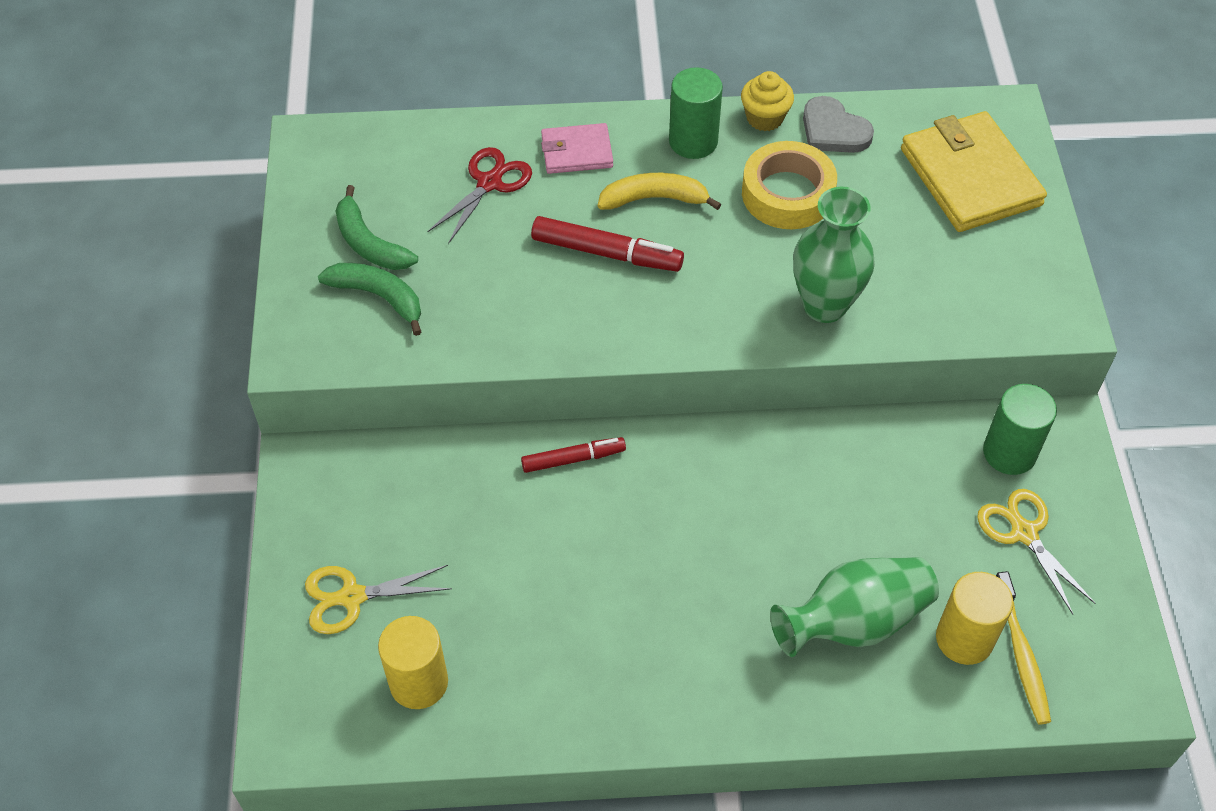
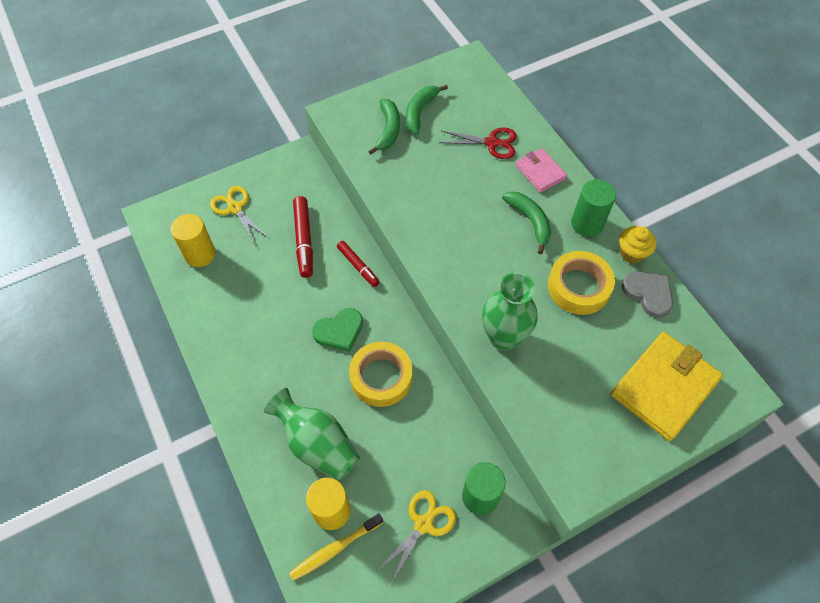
camera: 65 degrees right, 5 degrees up
red marker [531,216,684,272] -> red marker moved to [293,196,313,278]
yellow banana [598,173,721,210] -> green banana [502,192,551,254]
grey heart [803,96,874,153] -> grey heart turned 120 degrees clockwise [622,271,673,318]
none -> green heart [312,308,363,352]
none -> yellow tape [349,342,413,407]

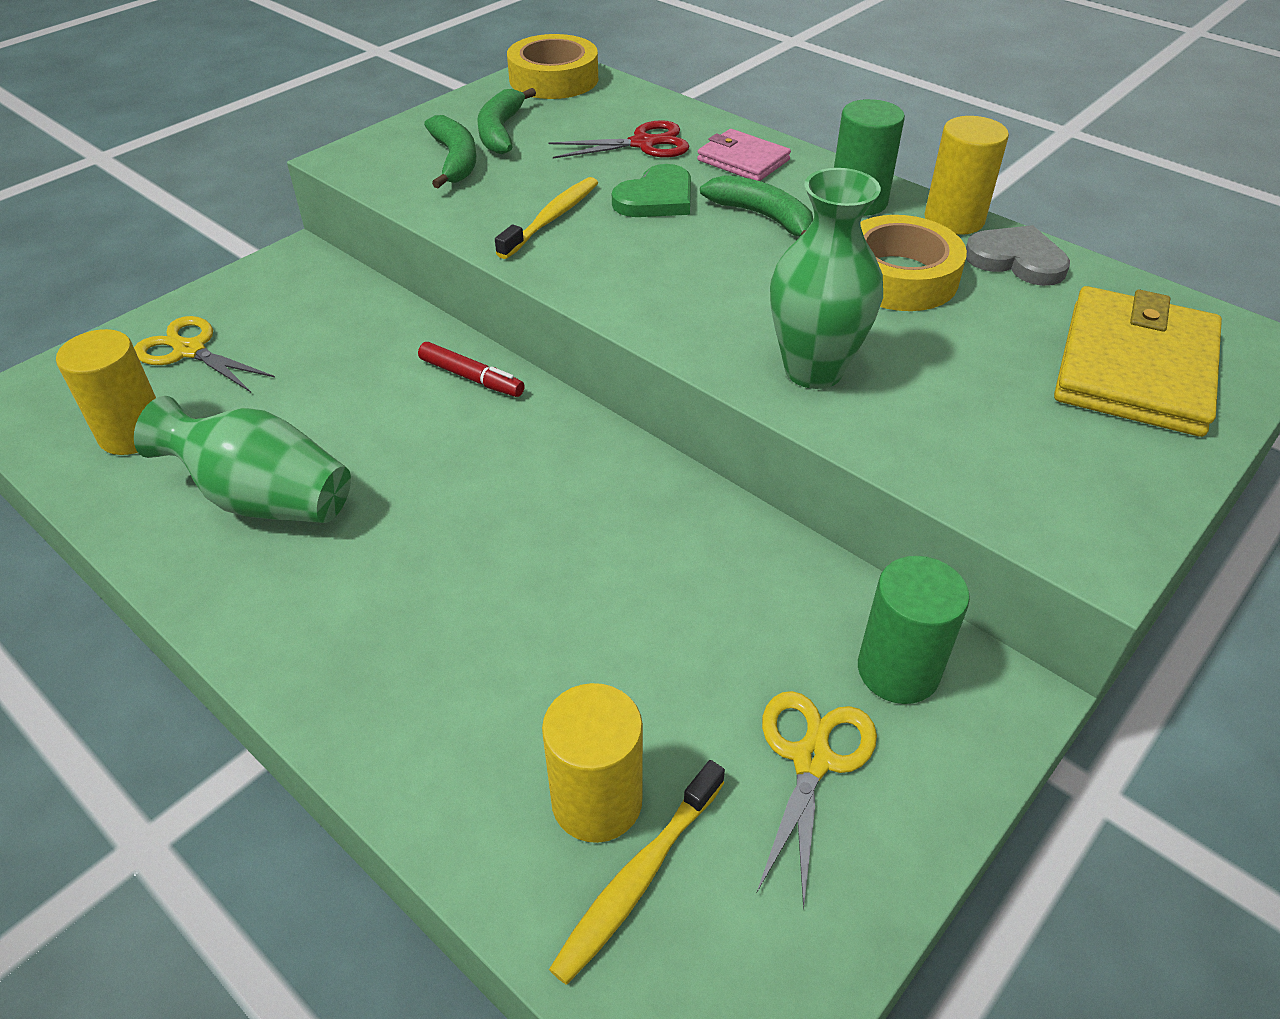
camera: 20 degrees left, 15 degrees down
green vase [264,388,360,481] -> green vase moved to [134,396,351,523]
red marker [293,196,313,278] -> none
green heart [312,308,363,352] -> green heart moved to [612,164,691,217]
yellow tape [349,342,413,407] -> yellow tape moved to [507,34,598,99]
yellow cupcake [619,226,657,263] -> yellow cylinder [925,116,1009,235]
none -> yellow toothbrush [495,177,598,259]

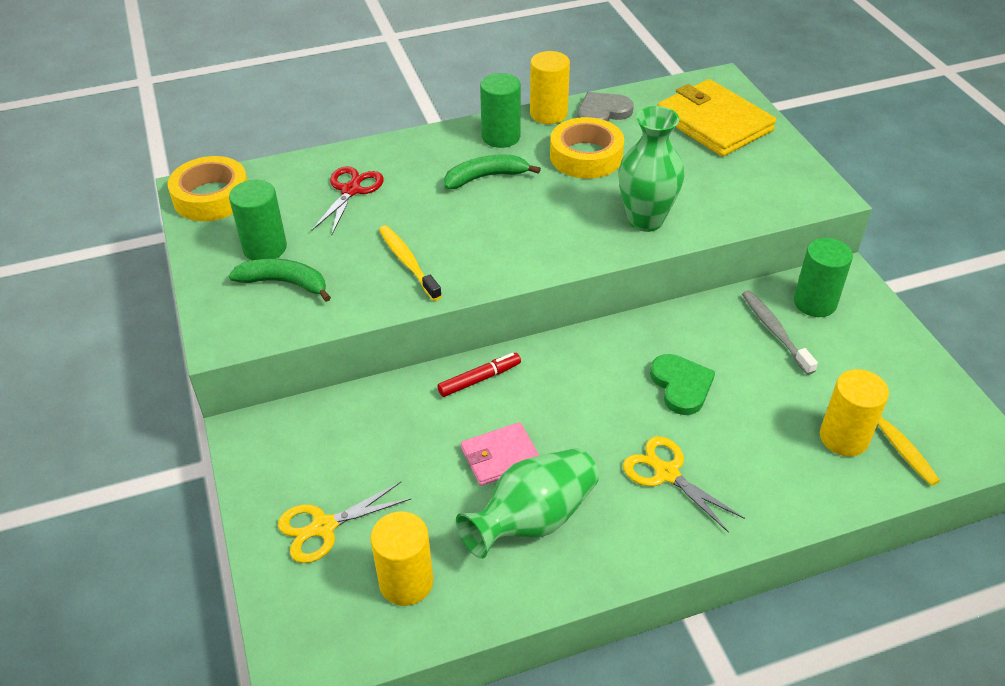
camera: 60 degrees left, 0 degrees up
green banana [477,88,536,154] -> green cylinder [229,180,287,260]
green heart [612,164,691,217] -> green heart moved to [650,354,715,415]
pink wallet [697,129,791,181] -> pink wallet moved to [461,422,539,486]
yellow scissors [757,691,877,909] -> yellow scissors moved to [623,436,745,533]
none -> grey toothbrush [742,290,818,375]

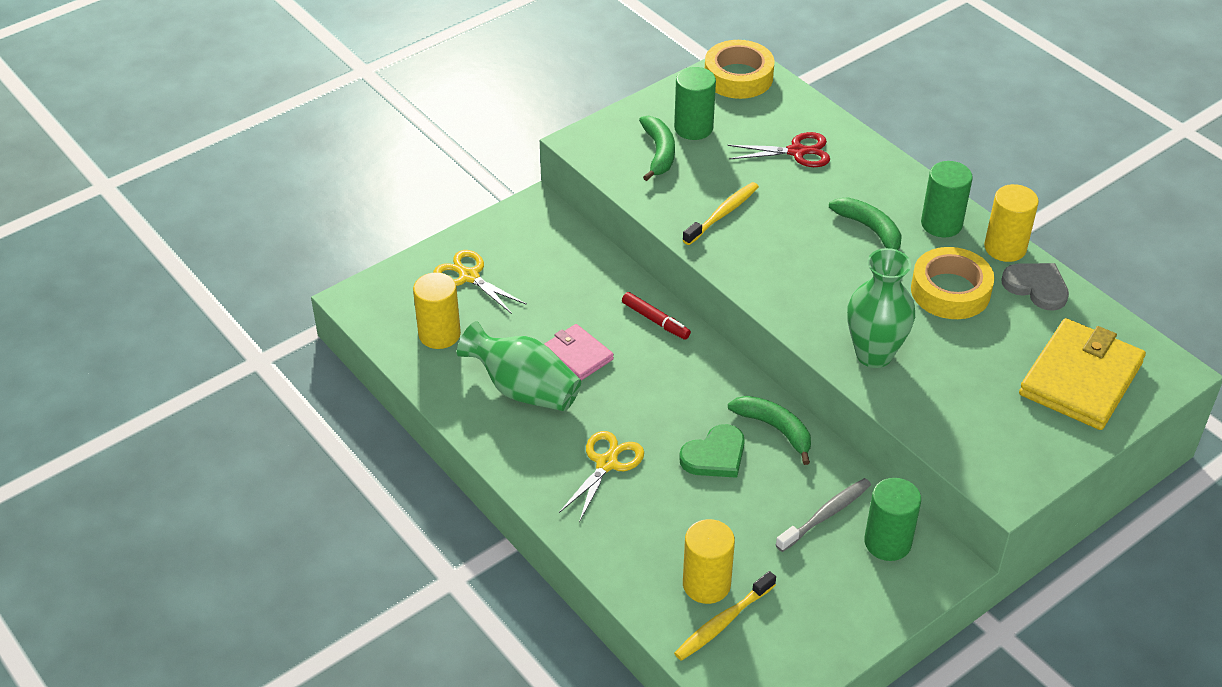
camera: 70 degrees right, 0 degrees up
none -> green banana [728,396,811,465]

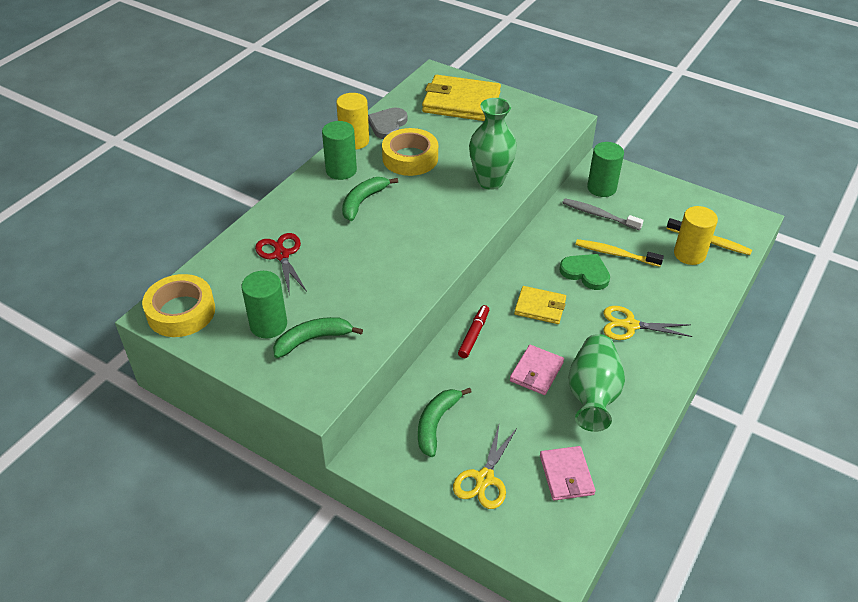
camera: 110 degrees left, 0 degrees up
yellow cylinder [413,272,461,349] -> pink wallet [540,446,596,501]
yellow toothbrush [683,182,759,245] -> yellow toothbrush moved to [575,239,664,267]
green banana [728,396,811,465] -> green banana moved to [418,388,472,457]
none -> yellow wallet [514,286,566,324]

